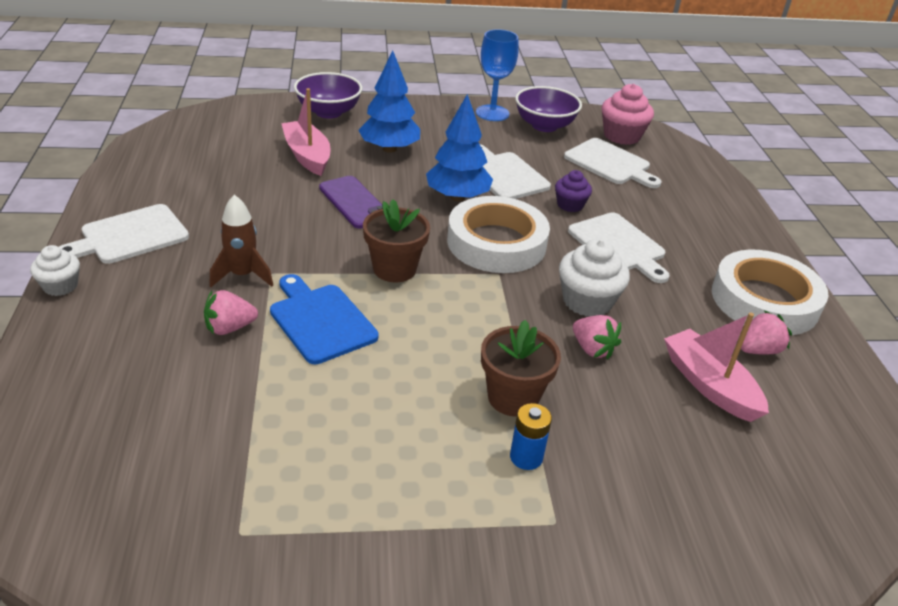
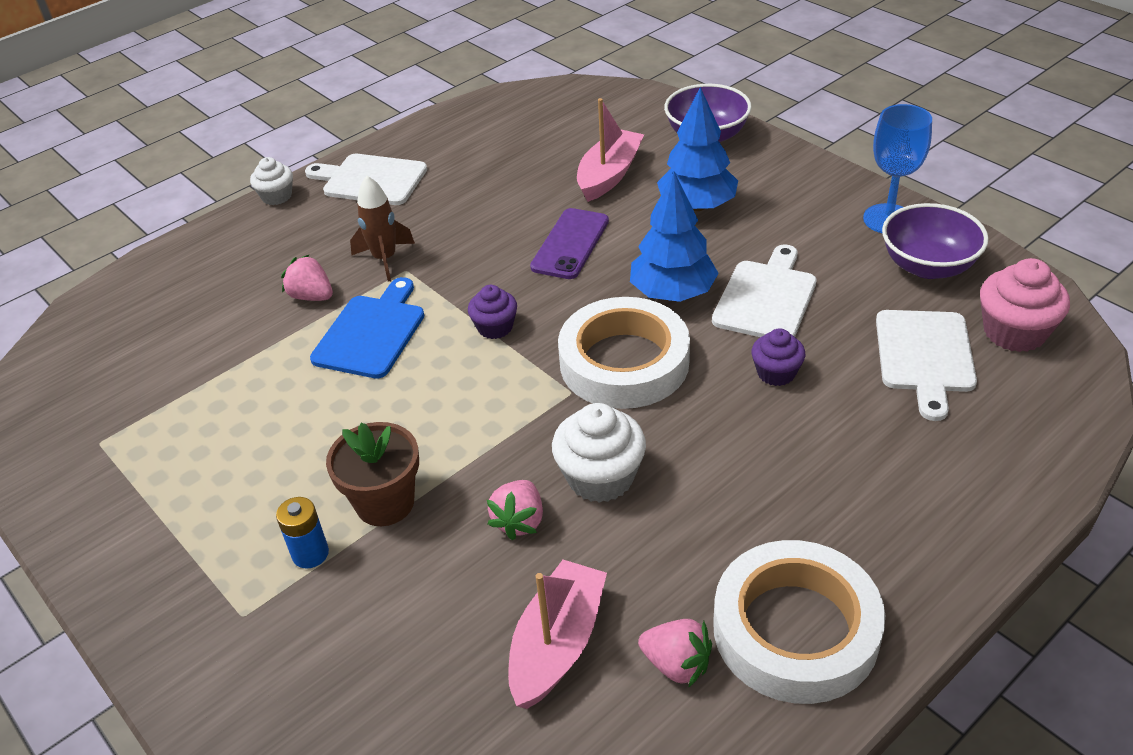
camera: 60 degrees right, 5 degrees up
brown flower pot [363,199,430,282] -> purple cupcake [468,285,517,339]
white cutting board [568,212,670,283] -> none

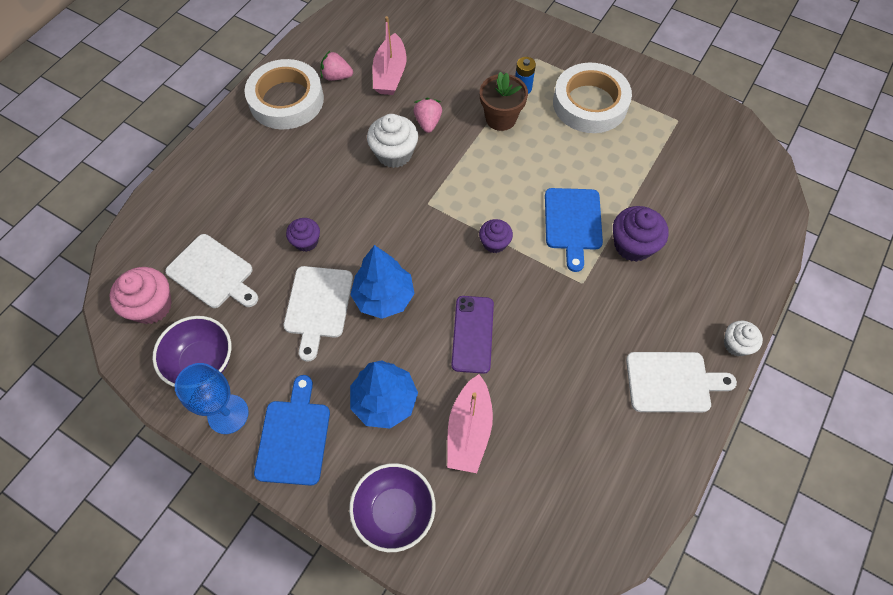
camera: 160 degrees right, 20 degrees up
pink strawberry [281,254,333,301] -> purple cupcake [613,206,669,262]
brown rocket [350,176,415,282] -> none
white tape [558,297,690,409] -> white tape moved to [553,63,632,133]
white cutting board [876,310,977,421] -> white cutting board turned 135 degrees clockwise [165,234,258,308]
none -> blue cutting board [254,375,330,486]

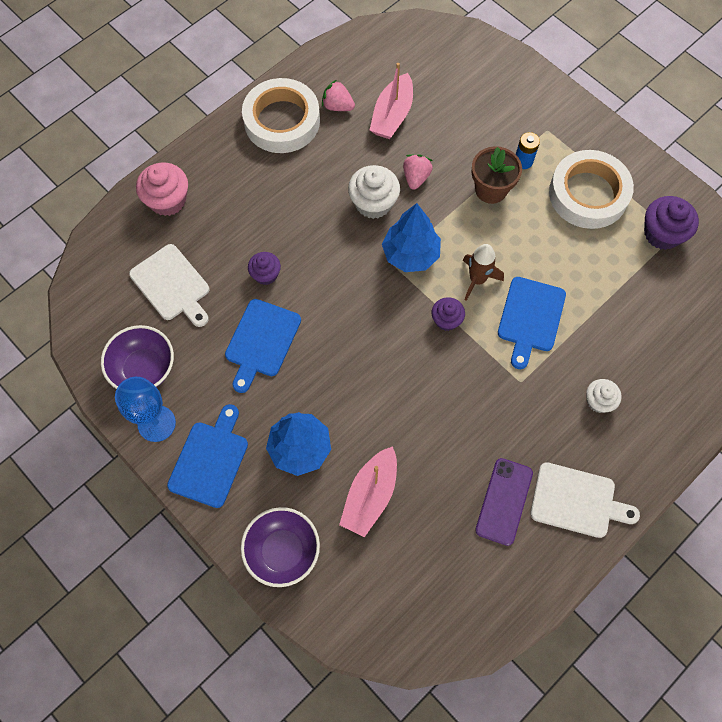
camera: 15 degrees right, 5 degrees up
pink cupcake [110,267,172,324] -> pink cupcake moved to [136,163,188,216]
white cutting board [284,266,353,362] -> blue cutting board [225,299,301,393]
blue tree [350,245,415,319] -> blue tree moved to [382,203,441,272]
purple phone [451,296,494,374] -> purple phone moved to [475,458,533,546]
purple cupcake [613,206,669,262] -> purple cupcake moved to [644,196,699,250]
white cupcake [724,321,763,356] -> white cupcake moved to [586,379,622,413]
none -> brown rocket [463,244,504,301]

